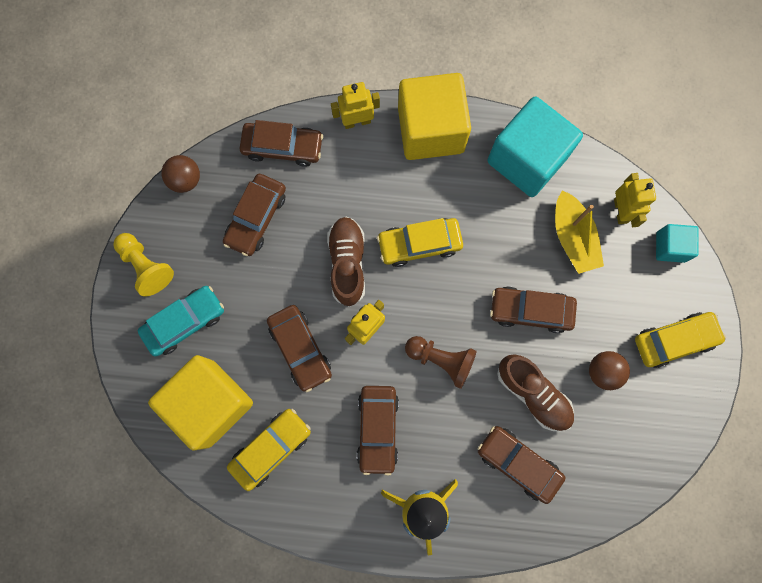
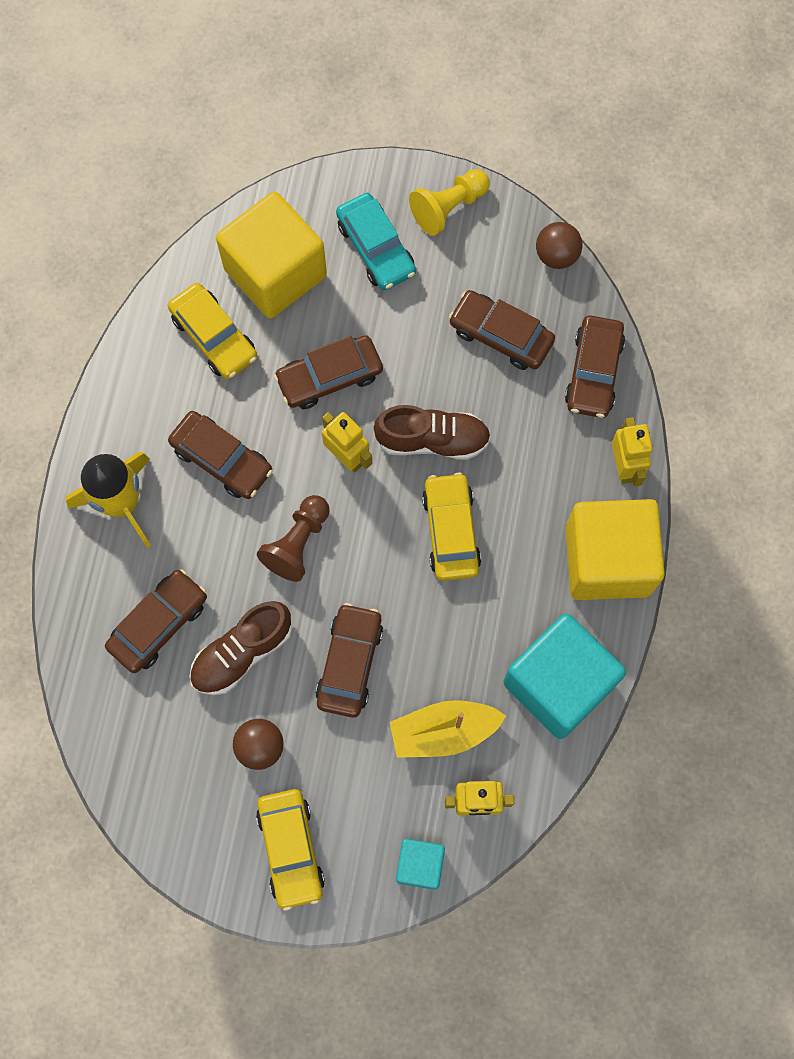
camera: 95 degrees right, 5 degrees down
brown car [357,386,399,476] -> brown car turned 150 degrees counterclockwise [168,411,273,499]

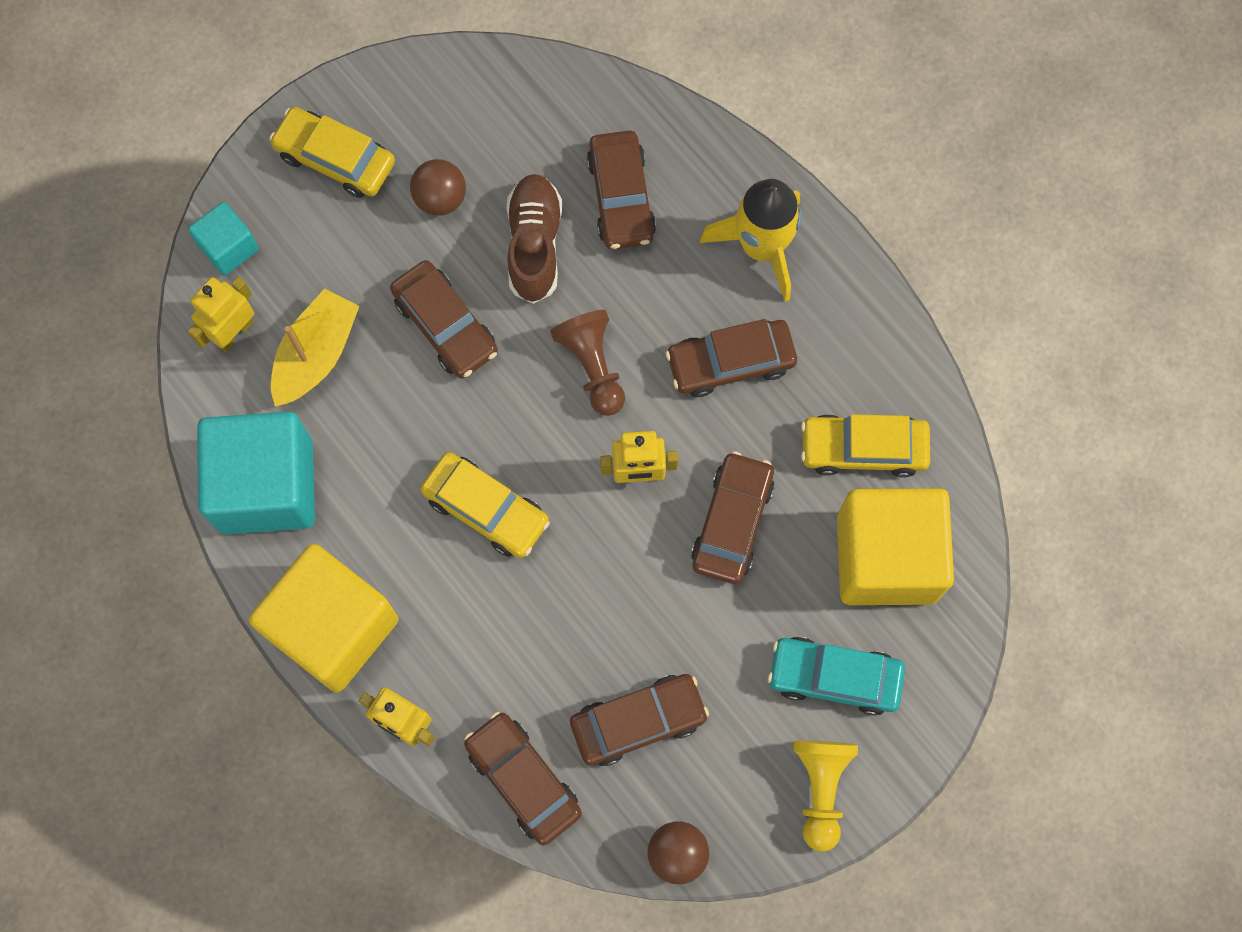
camera: 130 degrees right, 0 degrees up
brown shoe [374,405,491,460] -> none

